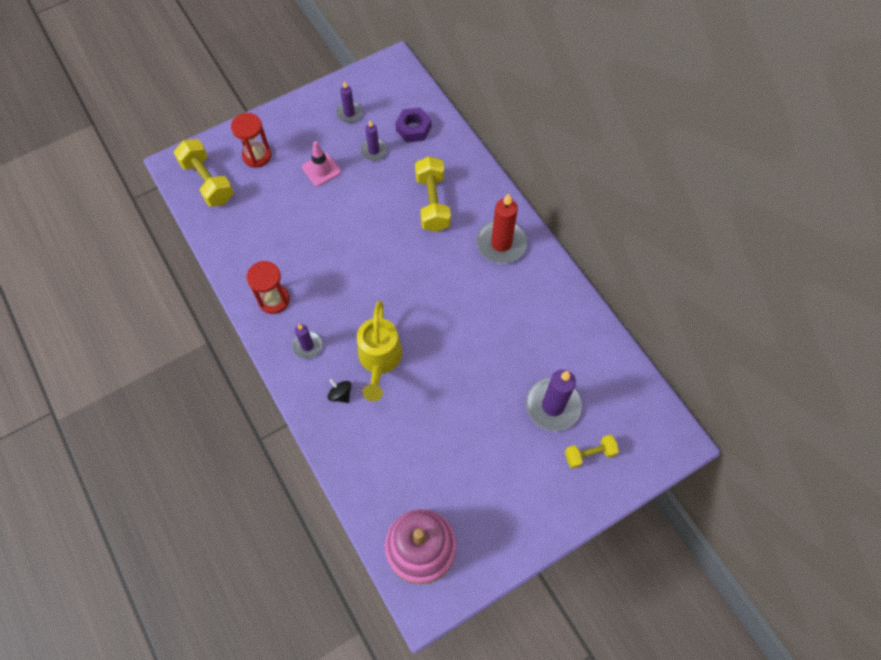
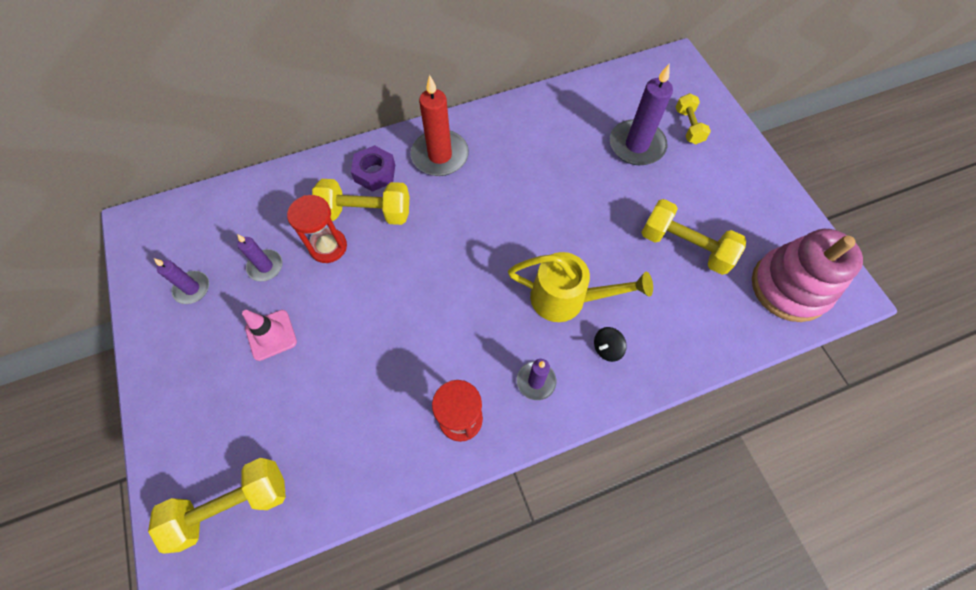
camera: 80 degrees left, 0 degrees up
red hourglass [231,113,271,168] -> red hourglass moved to [287,195,347,263]
purple nut [395,108,431,142] -> purple nut moved to [351,145,395,192]
none -> yellow dumbbell [641,199,746,275]

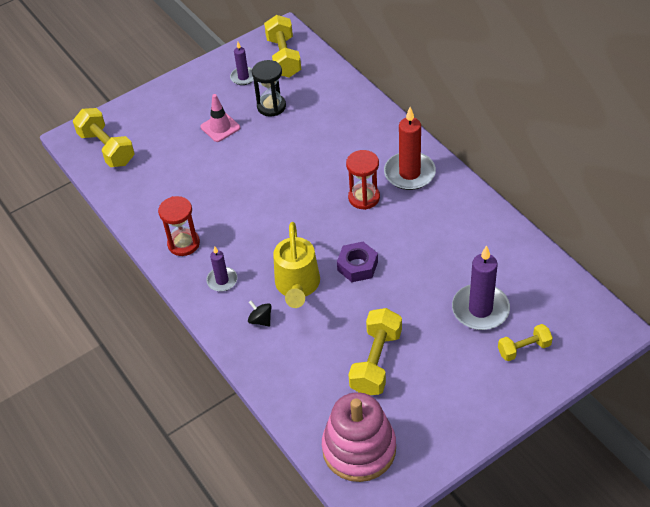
camera: 80 degrees right, 15 degrees down
purple candle [237,234,283,282] -> black hourglass [252,60,286,117]
red hourglass [287,195,347,263] -> red hourglass moved to [346,150,380,210]
yellow dumbbell [312,179,409,225] -> yellow dumbbell moved to [264,15,301,77]
purple nut [351,145,395,192] -> purple nut moved to [337,242,378,282]

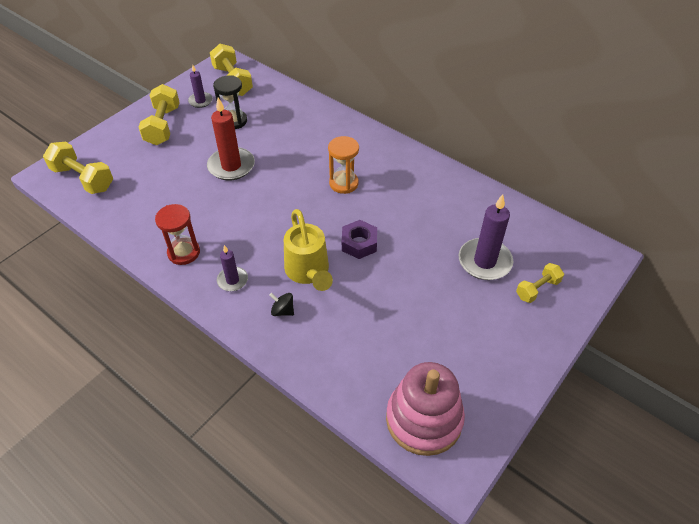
camera: 20 degrees left, 0 degrees up
pink traffic cone [200,94,240,142] -> none
red hourglass [346,150,380,210] -> orange hourglass [328,136,359,194]
yellow dumbbell [348,308,402,395] -> yellow dumbbell moved to [139,84,180,145]
red candle [384,107,436,190] -> red candle moved to [207,97,255,181]

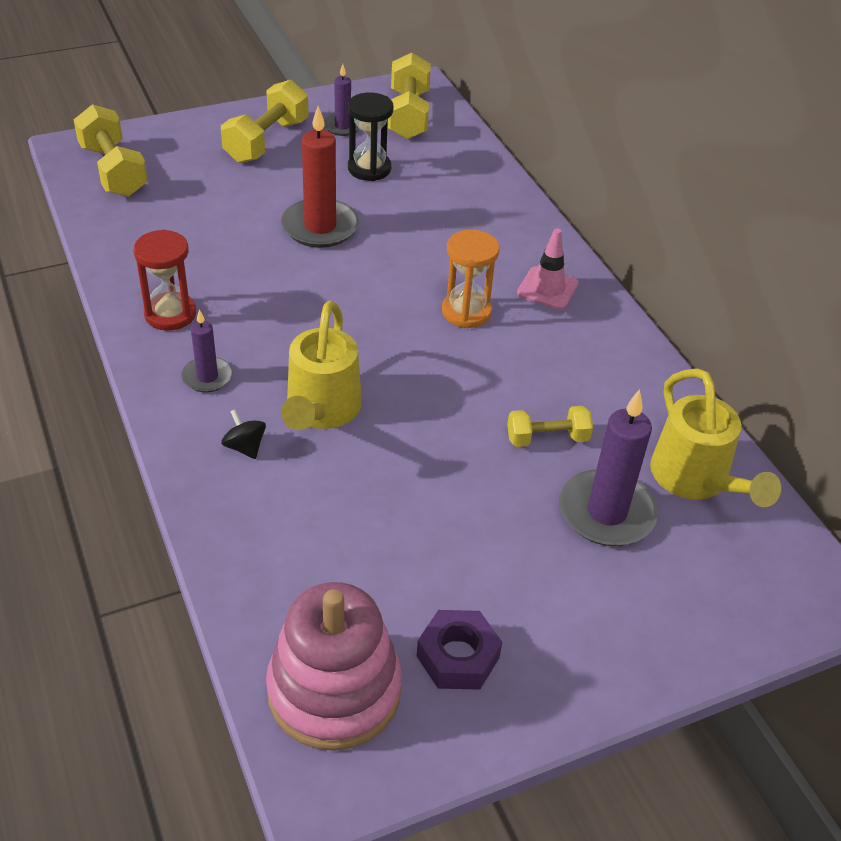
camera: 25 degrees right, 5 degrees down
purple nut [342,220,377,259] -> purple nut moved to [417,610,502,690]
yellow dumbbell [516,263,564,303] -> yellow dumbbell moved to [507,406,593,447]
none -> pink traffic cone [517,228,579,310]
none -> yellow watering can [650,368,781,507]

